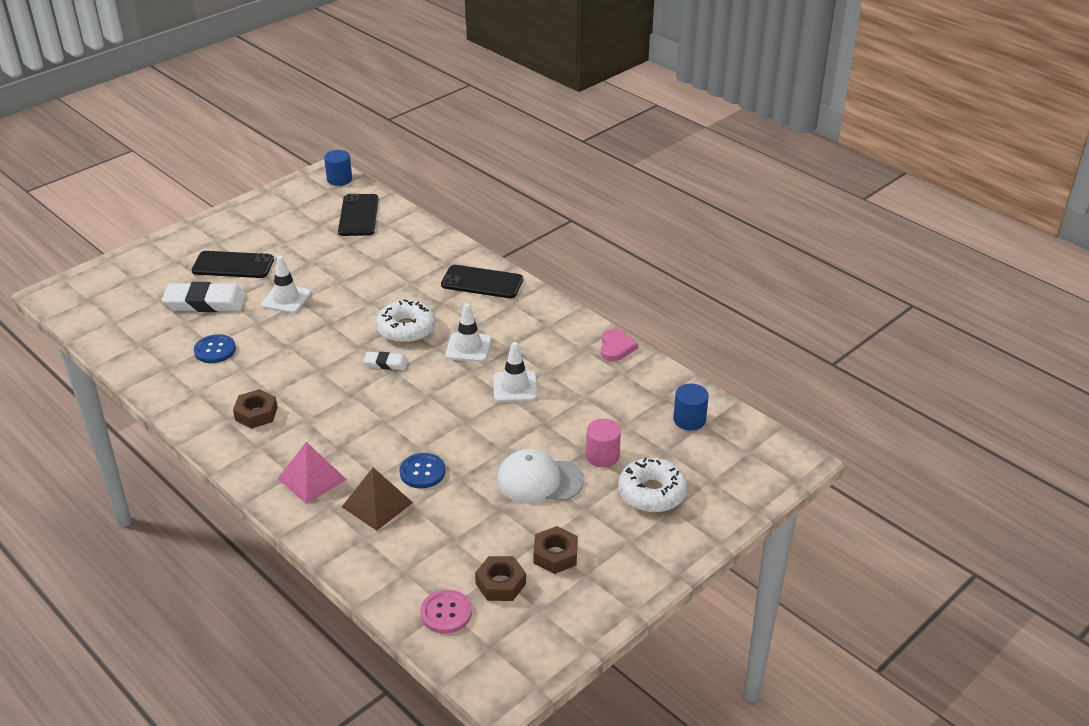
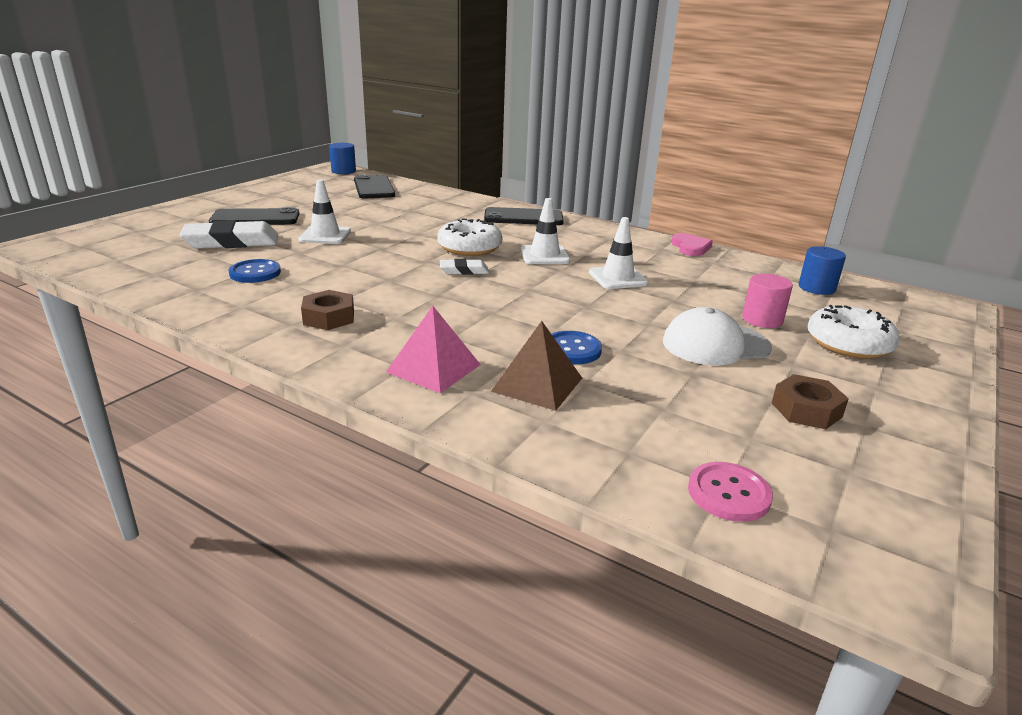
camera: 15 degrees left, 10 degrees down
brown nut [475,556,526,601] -> none

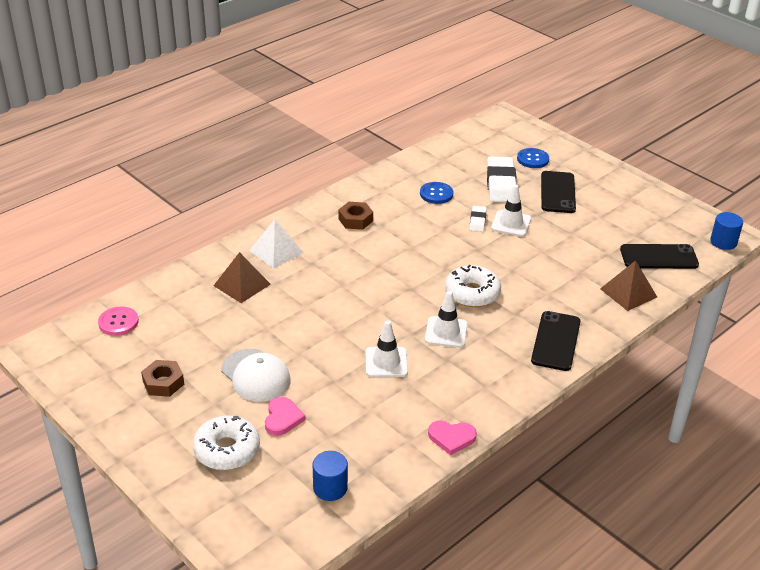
camera: 105 degrees right, 10 degrees up
pink pyramid [386,306,481,393] -> white pyramid [249,220,304,269]
white eraser [440,259,489,275] -> white eraser moved to [469,206,487,232]
blue button [552,331,602,364] -> blue button moved to [517,148,549,168]
white cap [663,307,772,365] -> white cap turned 135 degrees clockwise [221,349,291,402]
pink cylinder [742,274,793,328] -> pink heart [265,397,305,436]
none -> brown pyramid [600,260,657,311]

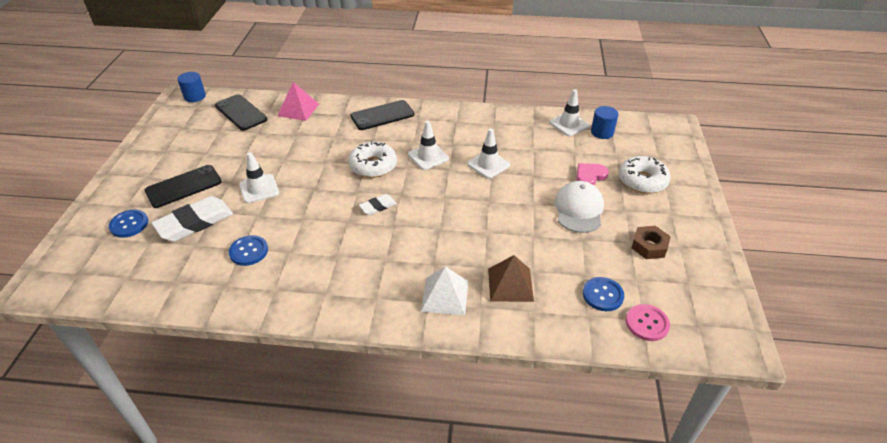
camera: 130 degrees left, 5 degrees up
brown nut [338,202,373,230] -> none
pink heart [428,420,477,455] -> none
white eraser [469,206,487,232] -> white eraser moved to [359,194,397,215]
brown pyramid [600,260,657,311] -> pink pyramid [277,82,319,121]
none -> white traffic cone [549,89,589,136]
none -> blue button [583,277,624,311]

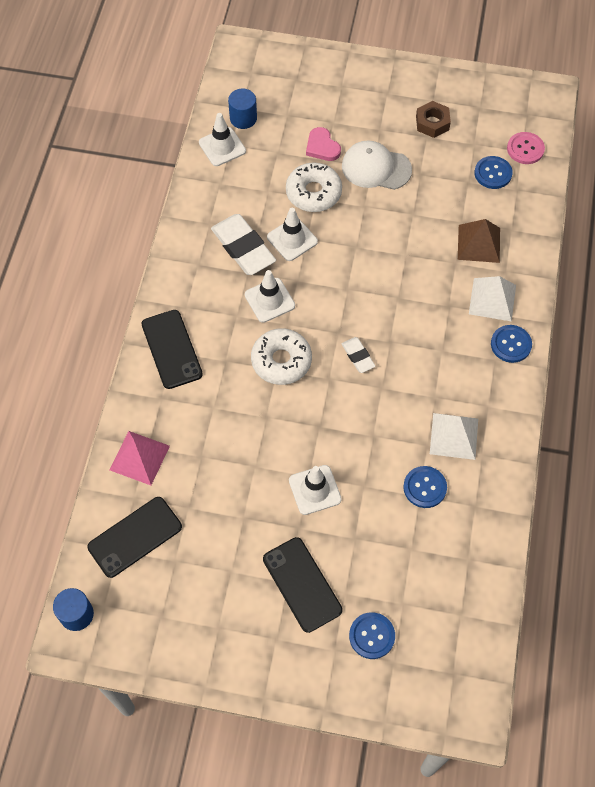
camera: 85 degrees left, 20 degrees up
white eraser [151,196,233,242] -> white eraser moved to [211,214,276,275]
white donut [619,156,671,194] -> white donut moved to [286,162,342,212]
none -> white pyramid [430,413,478,460]
none -> blue button [491,325,532,363]

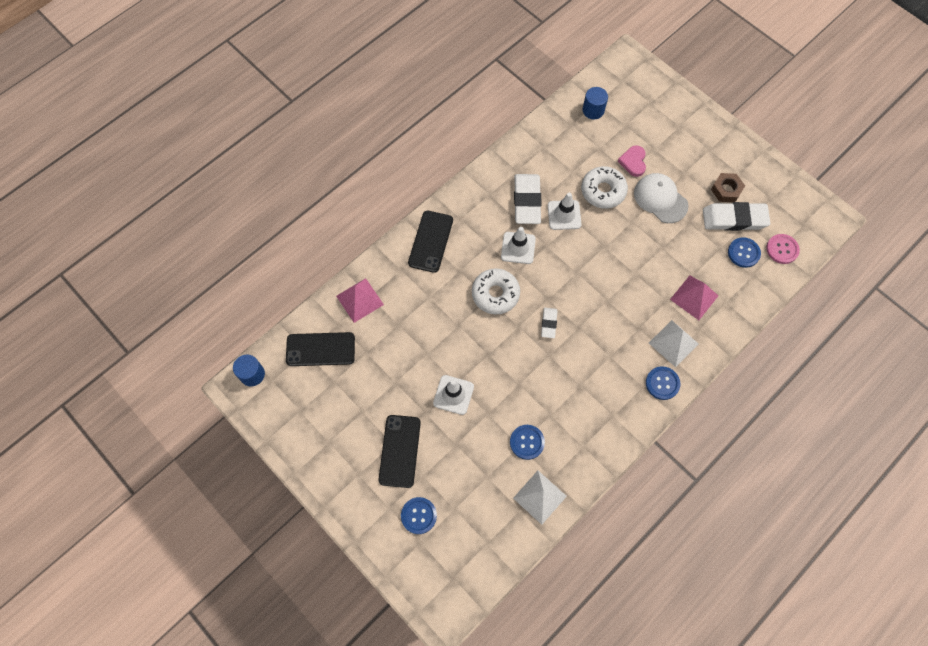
camera: 35 degrees right, 5 degrees up
white traffic cone [199,113,246,166] -> none
white pyramid [430,413,478,460] -> white pyramid moved to [513,471,567,525]
brown pyramid [458,219,500,263] -> pink pyramid [670,276,718,320]
none -> white eraser [703,202,770,231]

